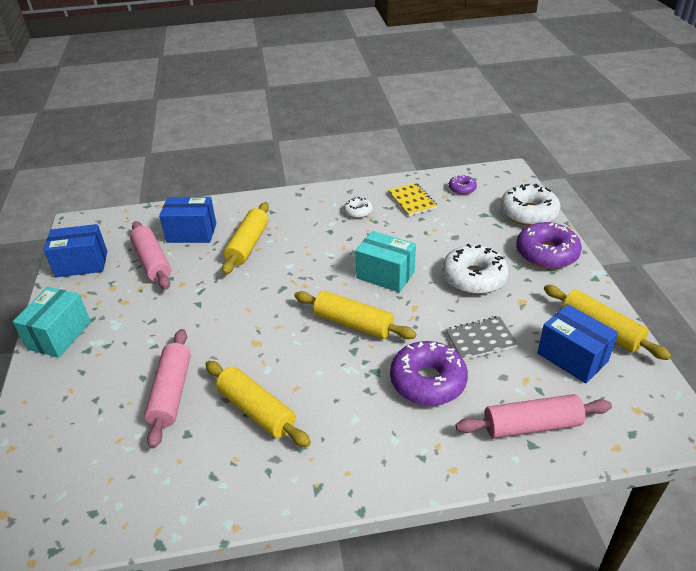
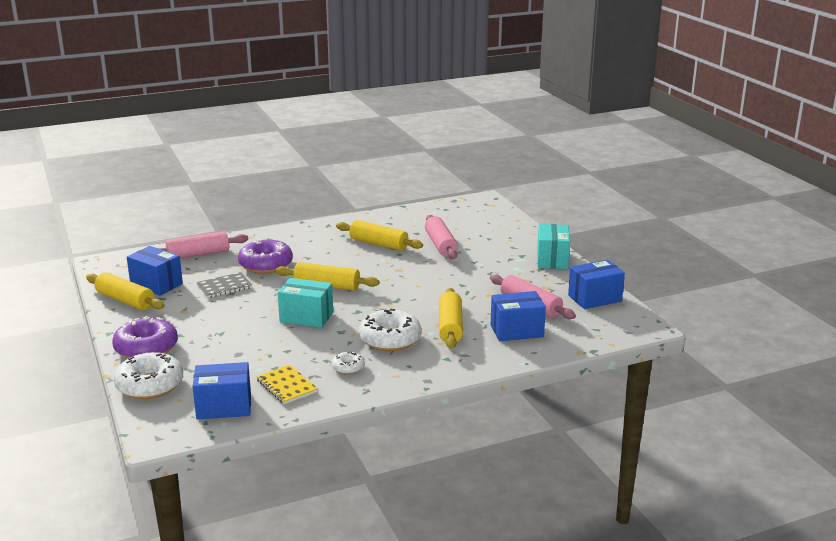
camera: 165 degrees right, 15 degrees down
white donut [442,244,509,294] -> white donut moved to [359,309,421,351]
purple donut [449,175,477,195] -> blue box [193,362,251,420]

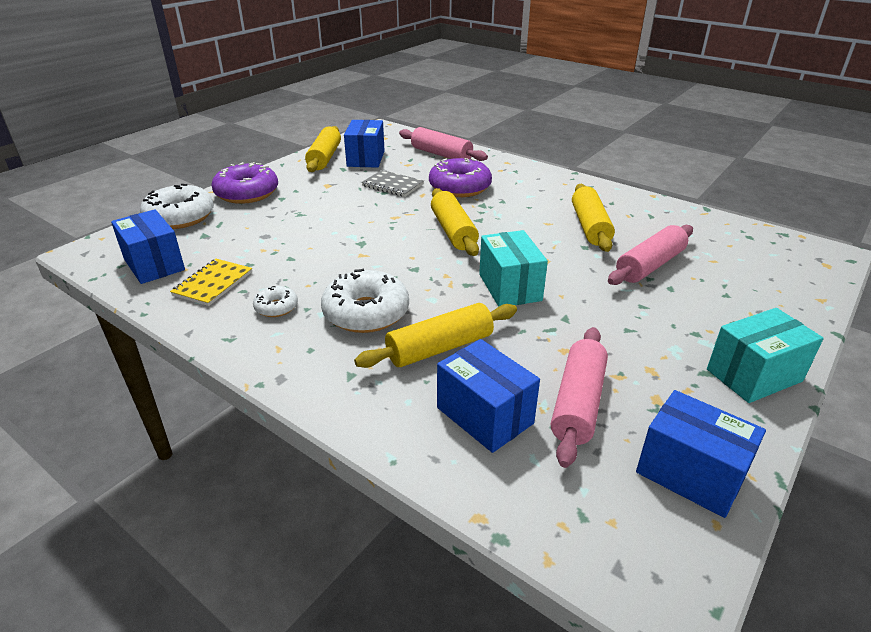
camera: 60 degrees right, 10 degrees up
turquoise box [278,278,333,328] -> turquoise box moved to [479,230,548,307]

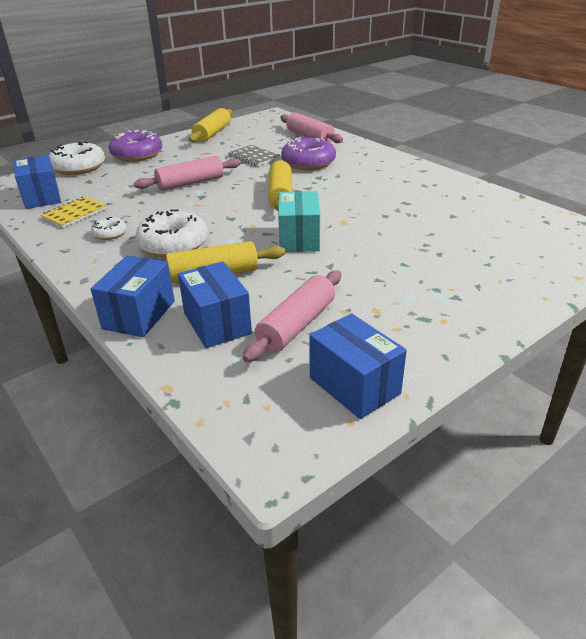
camera: 15 degrees right, 0 degrees up
blue box [344,120,385,168] -> blue box moved to [91,255,175,337]
yellow rolling pin [572,184,615,252] -> none
pink rolling pin [608,225,693,285] -> pink rolling pin moved to [134,156,241,191]
turquoise box [707,308,824,403] -> none

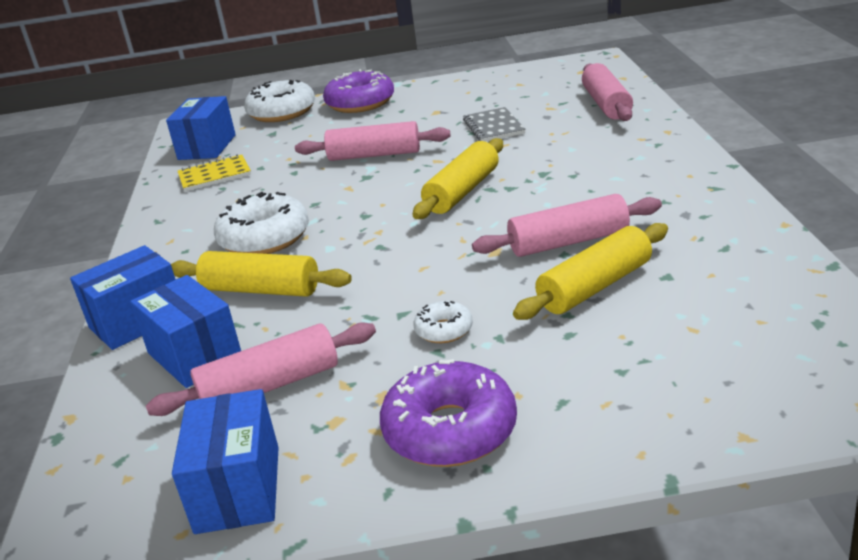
camera: 35 degrees right, 5 degrees down
white donut [91,217,127,240] -> white donut moved to [413,301,473,343]
blue box [178,261,252,348] -> blue box turned 45 degrees counterclockwise [130,275,241,388]
yellow rolling pin [189,108,233,142] -> yellow rolling pin moved to [513,223,668,320]
turquoise box [278,191,320,252] -> none
purple donut [281,137,336,170] -> purple donut moved to [380,359,517,467]
none -> pink rolling pin [472,194,662,257]

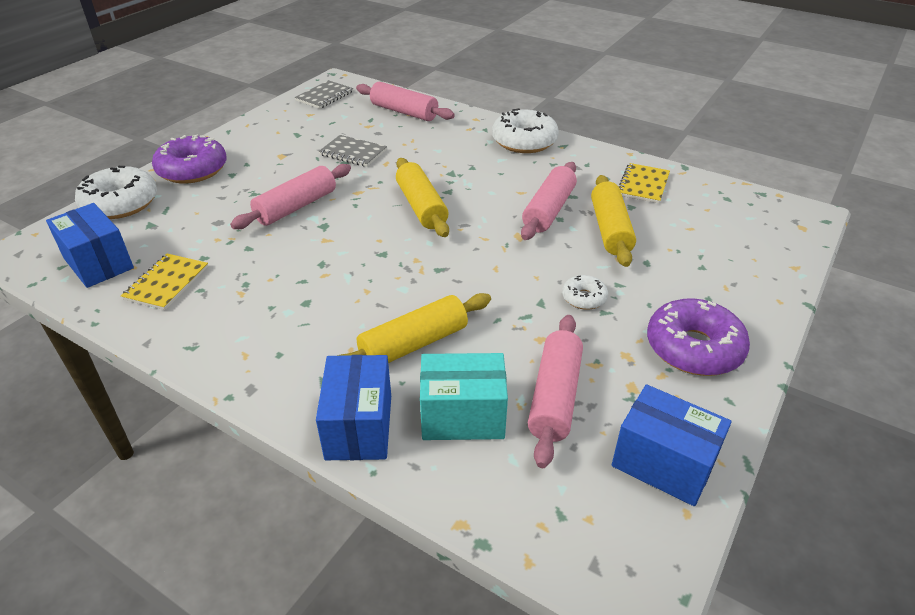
camera: 55 degrees left, 10 degrees up
blue box [130,275,241,388] -> turquoise box [420,353,508,440]
white donut [214,192,309,254] -> white donut moved to [492,108,559,153]
none -> grey notebook [295,80,353,109]
none -> yellow notebook [618,163,670,203]

